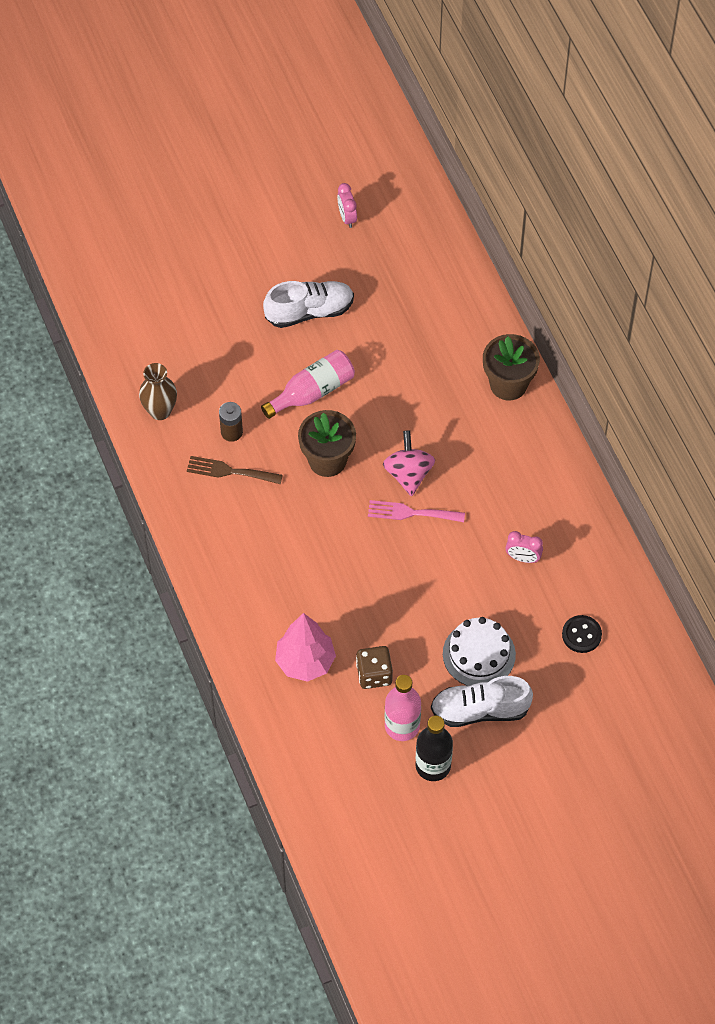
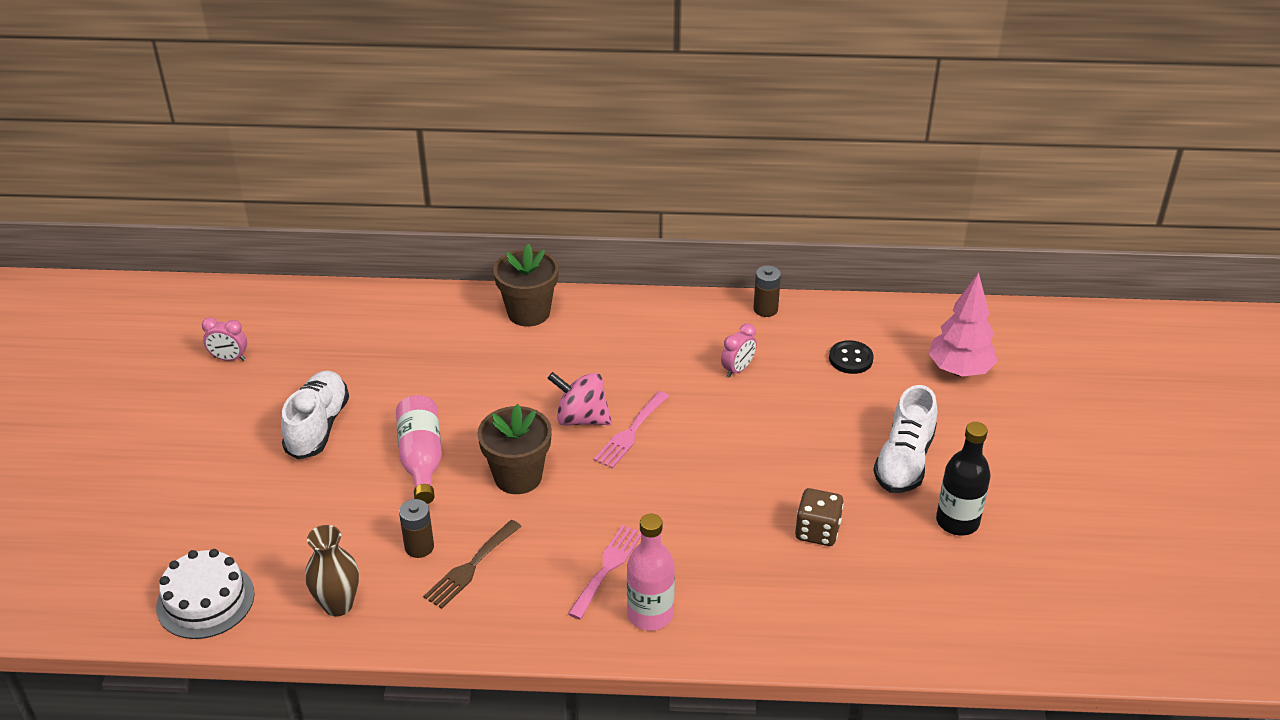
camera: 65 degrees left, 20 degrees down
pink tree [275,613,336,682] -> pink tree moved to [928,272,998,377]
pink bottle [385,675,421,741] -> pink bottle moved to [627,513,675,631]
white cake [443,617,516,685] -> white cake moved to [156,549,255,639]
none -> pink fork [568,525,641,619]
none -> brown battery [753,265,781,317]

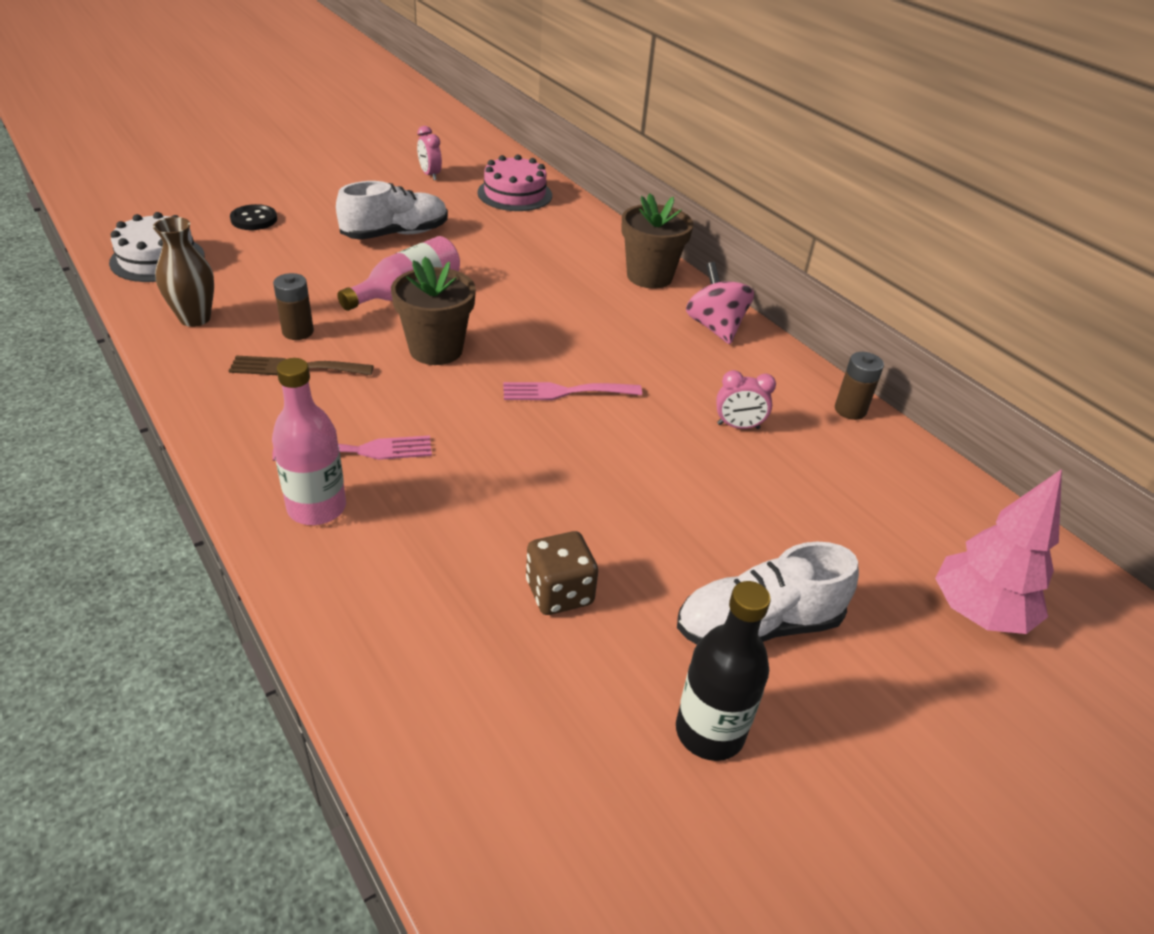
camera: 50 degrees right, 0 degrees up
pink spinning top [547,372,612,426] -> pink spinning top moved to [686,262,754,344]
black button [829,340,874,374] -> black button moved to [230,204,277,230]
none -> pink cake [478,155,552,211]

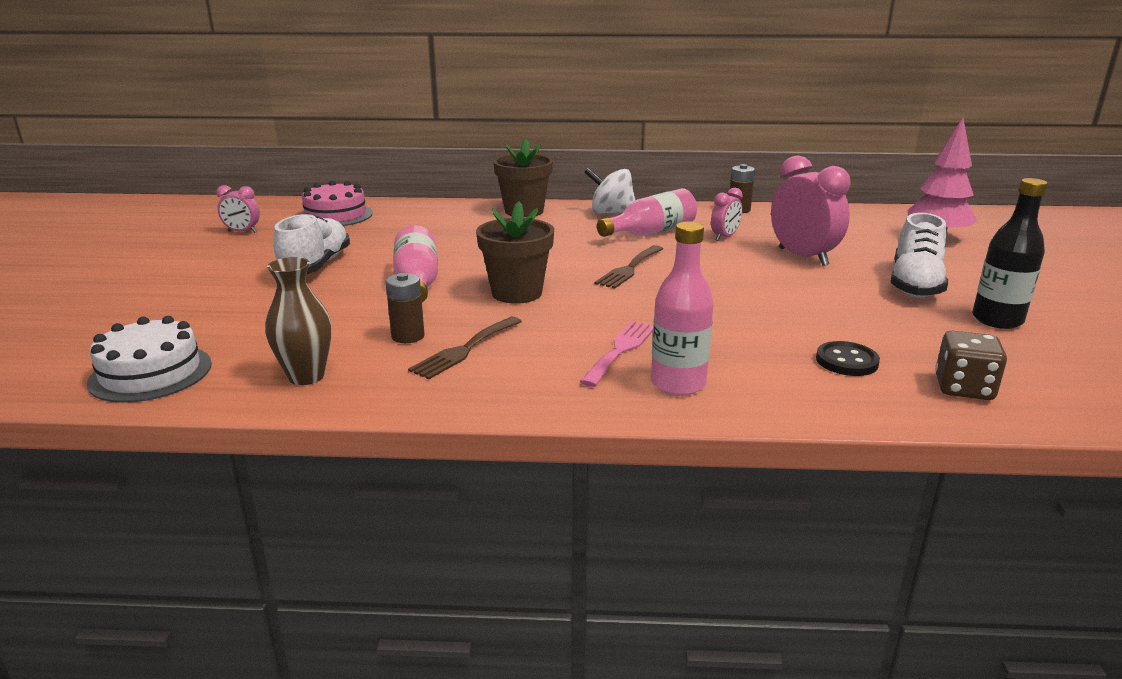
camera: 50 degrees left, 15 degrees down
black button [230,204,277,230] -> black button moved to [816,341,880,376]
pink fork [503,382,642,400] -> brown fork [595,245,663,289]
brown dice [526,531,598,615] -> brown dice moved to [935,331,1007,400]
pink spinning top [686,262,754,344] -> white spinning top [584,167,635,213]
none -> pink bottle [597,188,697,237]
none -> pink clock [771,155,851,266]

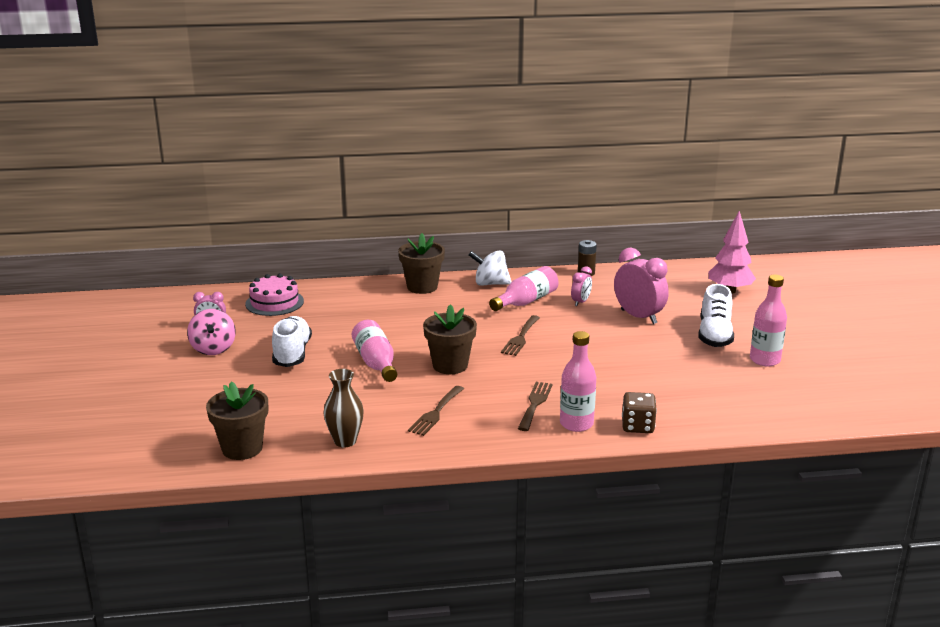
camera: 10 degrees left, 0 degrees up
white cake [87,316,212,403] -> brown flower pot [206,381,268,460]
brown battery [386,273,425,343] -> none
pink fork [580,321,653,387] -> brown fork [518,382,553,431]
black button [816,341,880,376] -> none
brown dice [935,331,1007,400] -> brown dice moved to [622,392,657,433]
black bottle [972,178,1048,329] -> pink bottle [750,275,787,367]
none -> pink spinning top [187,309,236,355]

